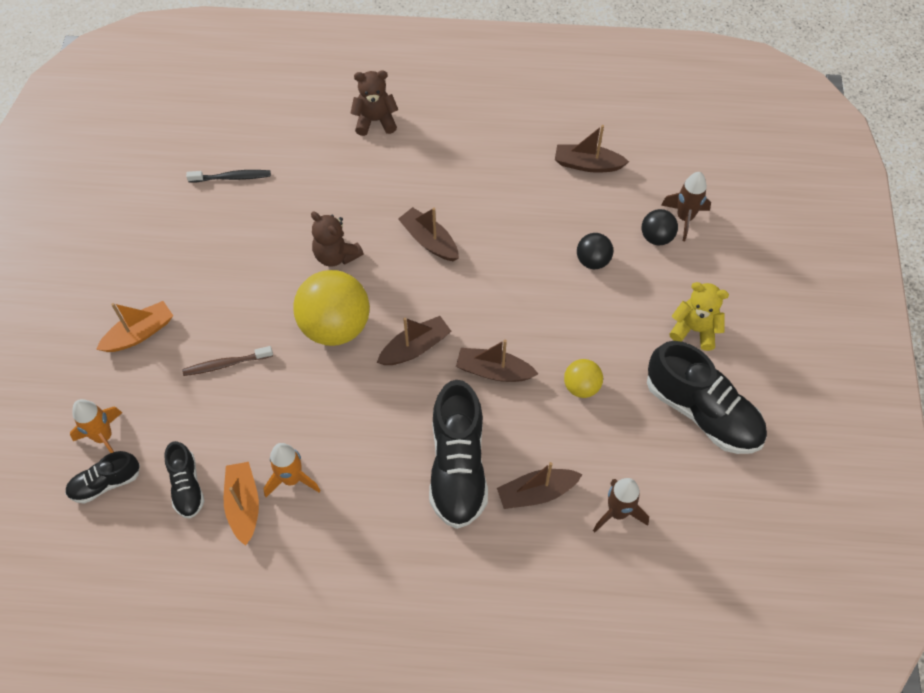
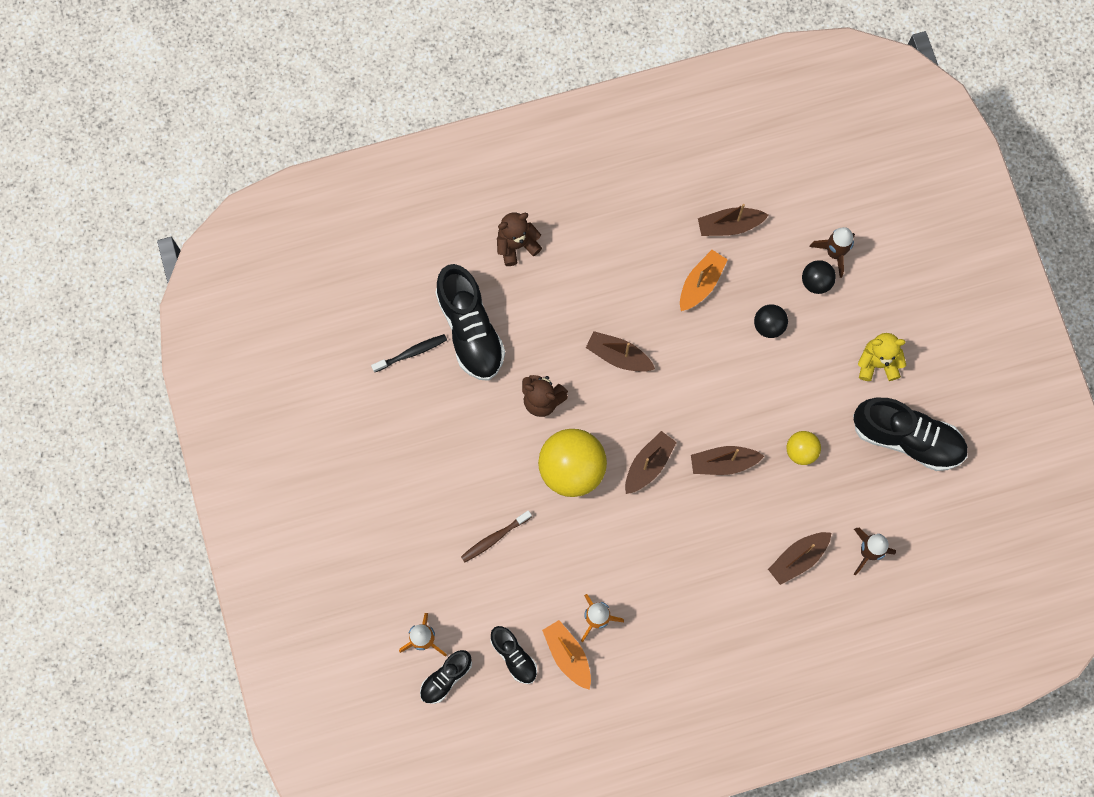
camera: 20 degrees left, 15 degrees up
orange boat [96,301,173,352] -> orange boat moved to [680,250,728,311]
black shoe [429,380,488,529] -> black shoe moved to [435,264,505,381]

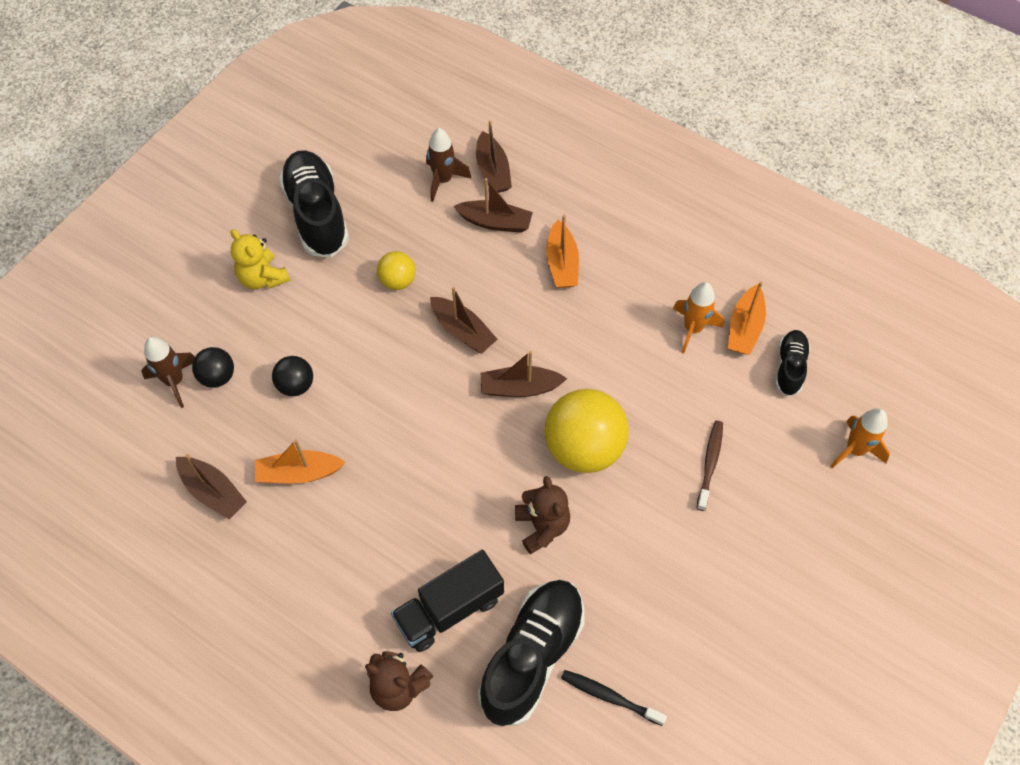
camera: 130 degrees left, 15 degrees down
black shoe [420,650,472,704] -> none
brown toothbrush [461,510,532,563] -> brown toothbrush turned 90 degrees counterclockwise [697,421,723,511]
brown boat [586,331,655,372] -> brown boat moved to [476,121,512,193]
none -> black truck [391,550,504,652]
none -> orange boat [546,215,579,288]

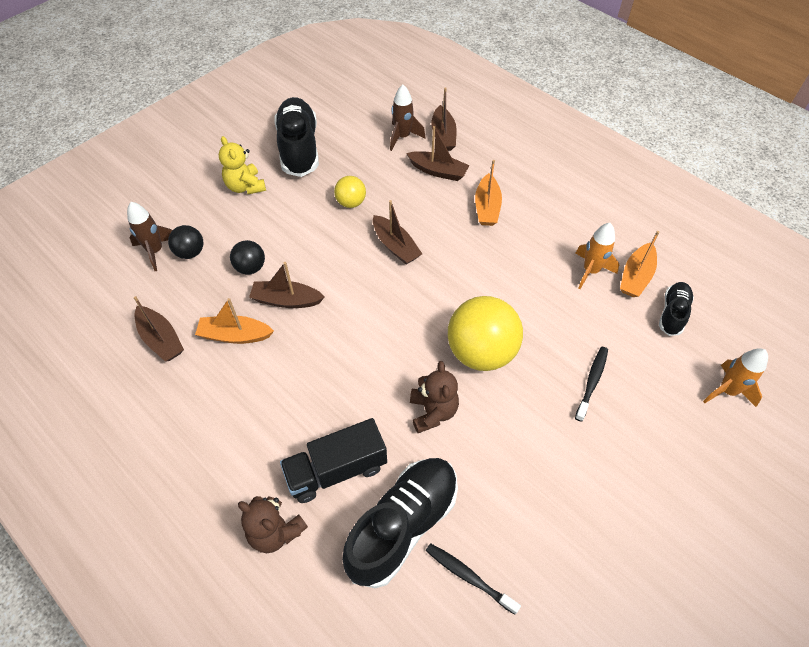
camera: 10 degrees right, 5 degrees down
brown boat [481,351,567,397] -> brown boat moved to [249,262,325,308]
brown toothbrush [697,421,723,511] -> black toothbrush [575,347,608,422]

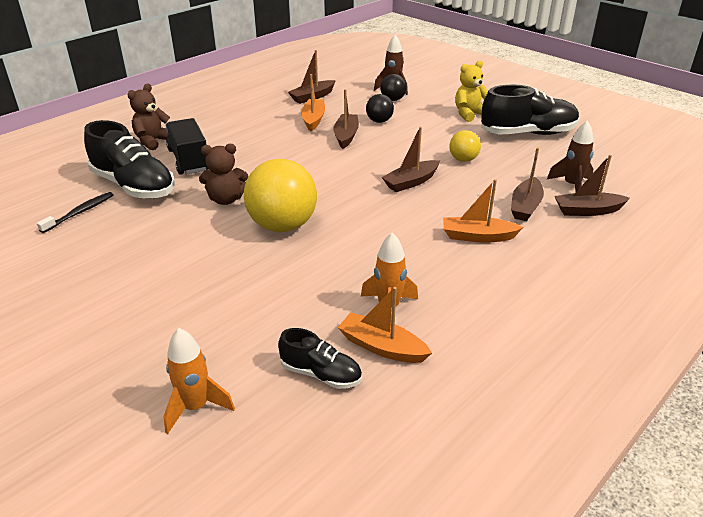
camera: 90 degrees right, 20 degrees down
black toothbrush [575,347,608,422] -> none

